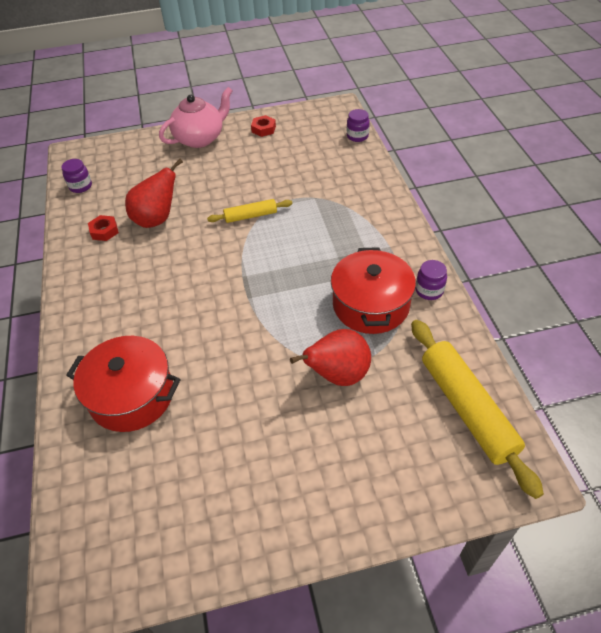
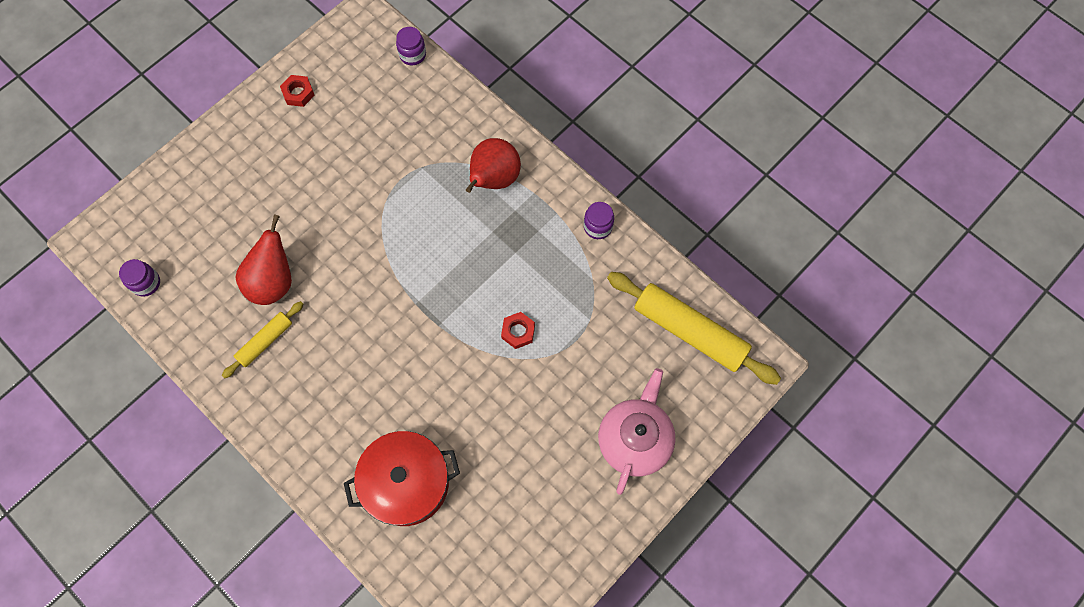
camera: 35 degrees left, 20 degrees up
red nut [88,215,119,241] -> red nut moved to [501,312,535,349]
pink teapot [159,87,233,148] -> pink teapot moved to [598,368,675,495]
yellow rolling pin [207,199,293,223] -> yellow rolling pin moved to [222,301,303,379]
red pear [290,329,371,386] -> red pear moved to [466,138,521,193]
red pot [331,247,416,334] -> none

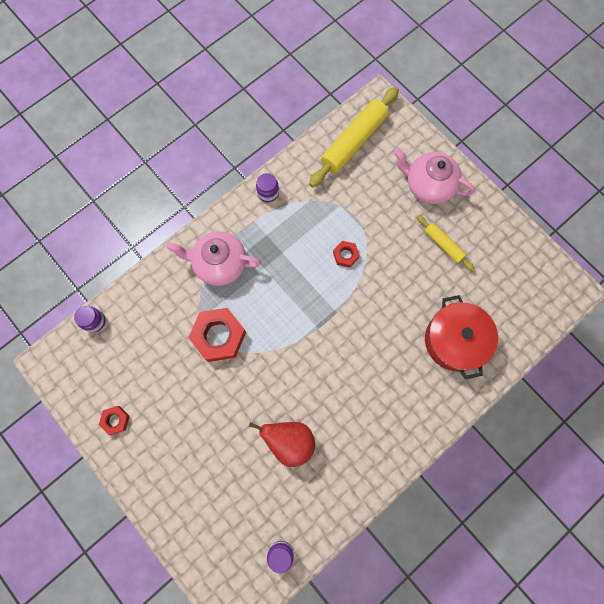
camera: 85 degrees left, 5 degrees up
yellow rolling pin [222,301,303,379] -> yellow rolling pin moved to [417,215,475,271]
red pear [466,138,521,193] -> pink teapot [166,231,261,286]
none -> red nut [188,308,246,362]

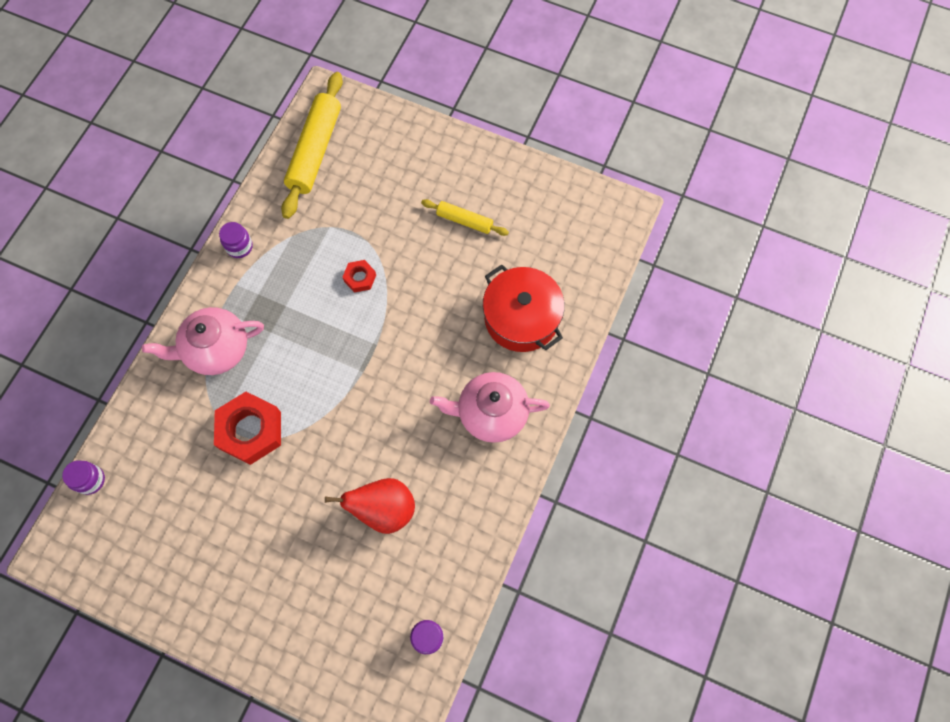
camera: 25 degrees left, 5 degrees down
red nut [99,406,130,435] -> none
pink teapot [394,148,475,204] -> pink teapot moved to [430,372,550,443]

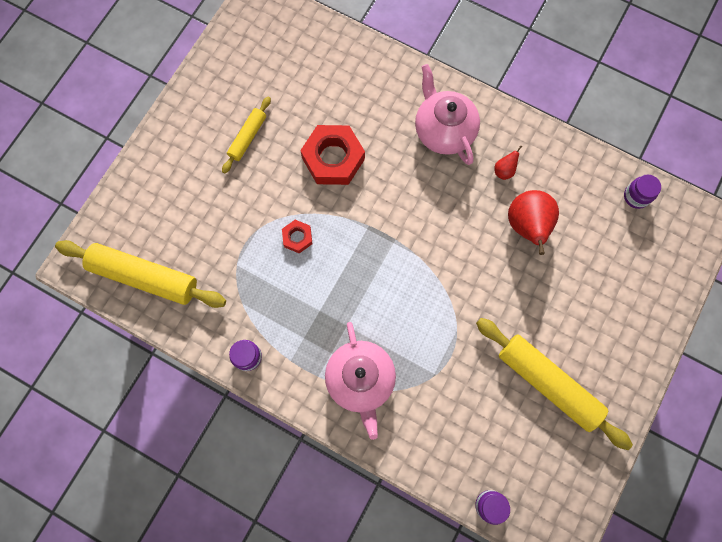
camera: 85 degrees left, 5 degrees up
red nut [214,392,281,465] -> red nut moved to [300,125,365,185]
pink teapot [430,372,550,443] -> pink teapot turned 150 degrees clockwise [415,64,480,165]
red pot [483,264,565,352] -> none
none -> yellow rolling pin [476,318,633,450]
none -> red pear [494,145,522,180]

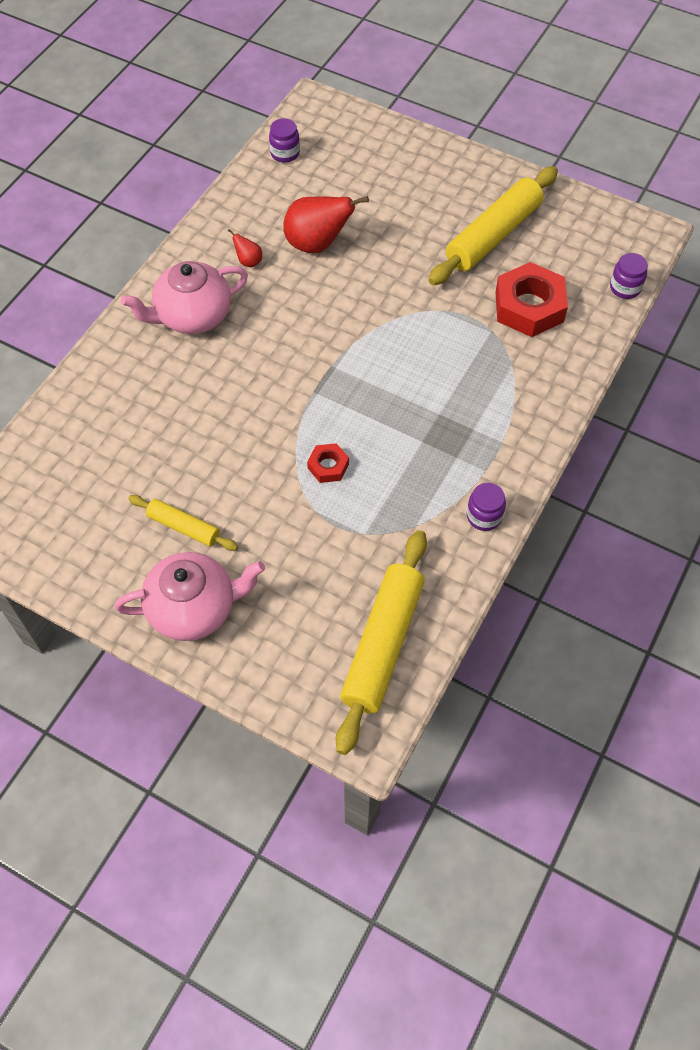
camera: 90 degrees left, 15 degrees down
red nut [300,125,365,185] -> red nut moved to [495,262,568,337]
pink teapot [325,322,396,440] -> pink teapot moved to [115,552,265,641]

